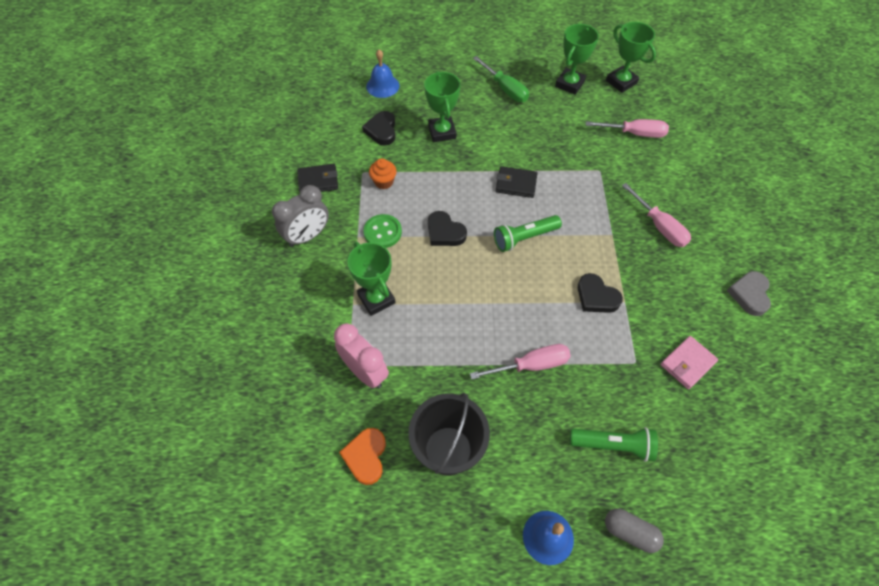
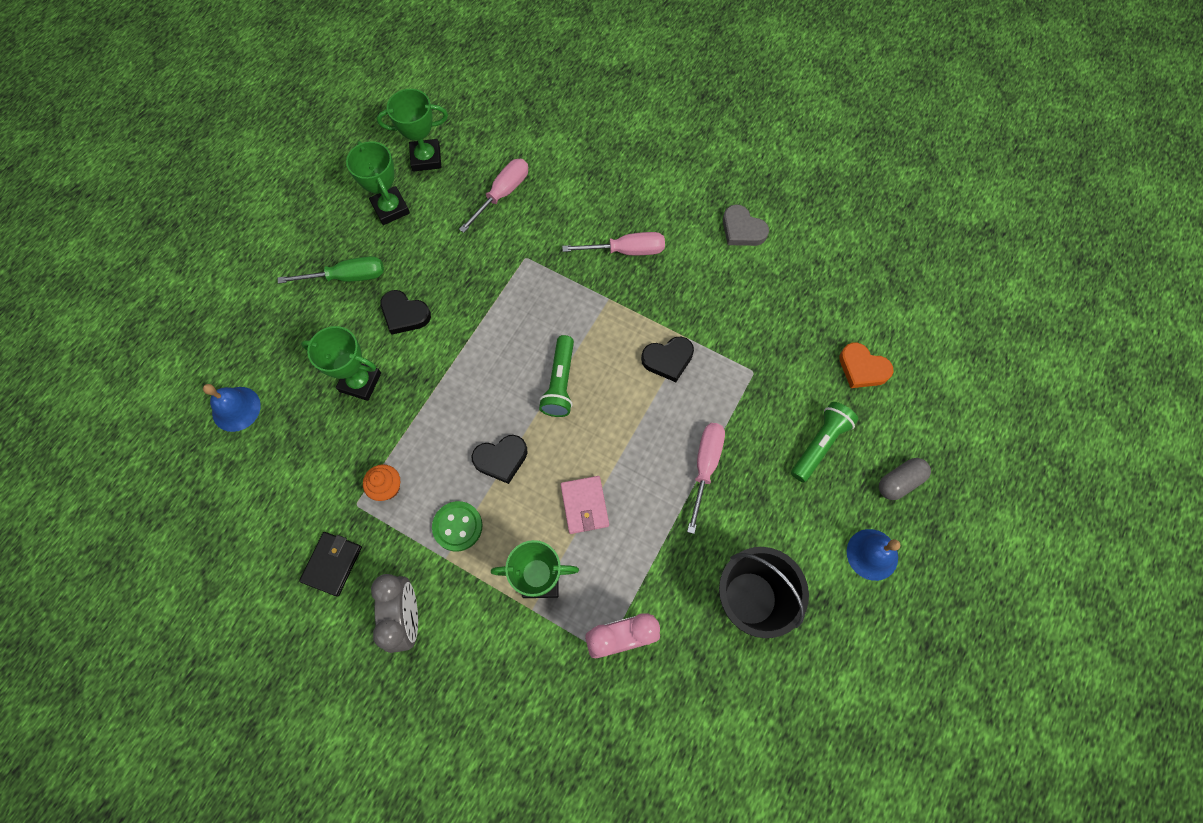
camera: 60 degrees left, 10 degrees up
orange heart [339,428,386,485] -> orange heart moved to [839,343,894,388]
black heart [362,111,396,145] -> black heart moved to [380,290,431,335]
black wallet [496,166,538,198] -> none
pink wallet [660,336,718,389] -> pink wallet moved to [560,476,609,534]

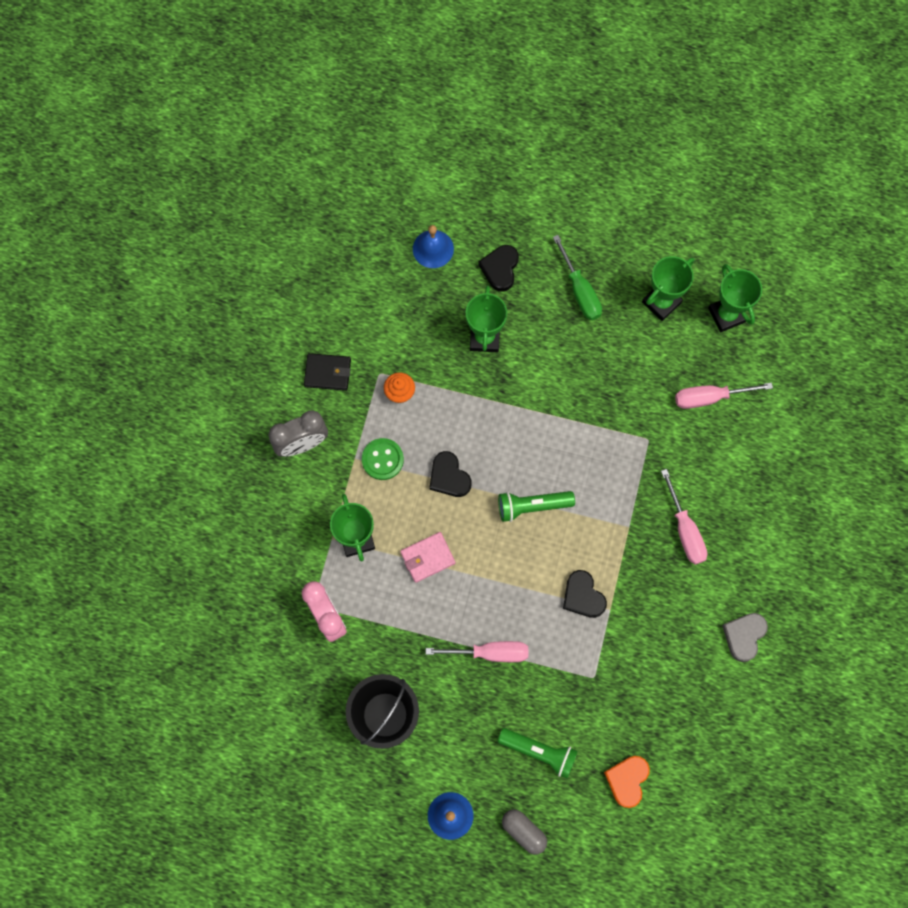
camera: 75 degrees right, 5 degrees up
black heart [380,290,431,335] -> black heart moved to [478,245,519,292]
pink screwdriver [459,159,528,233] -> pink screwdriver turned 150 degrees clockwise [675,382,773,409]

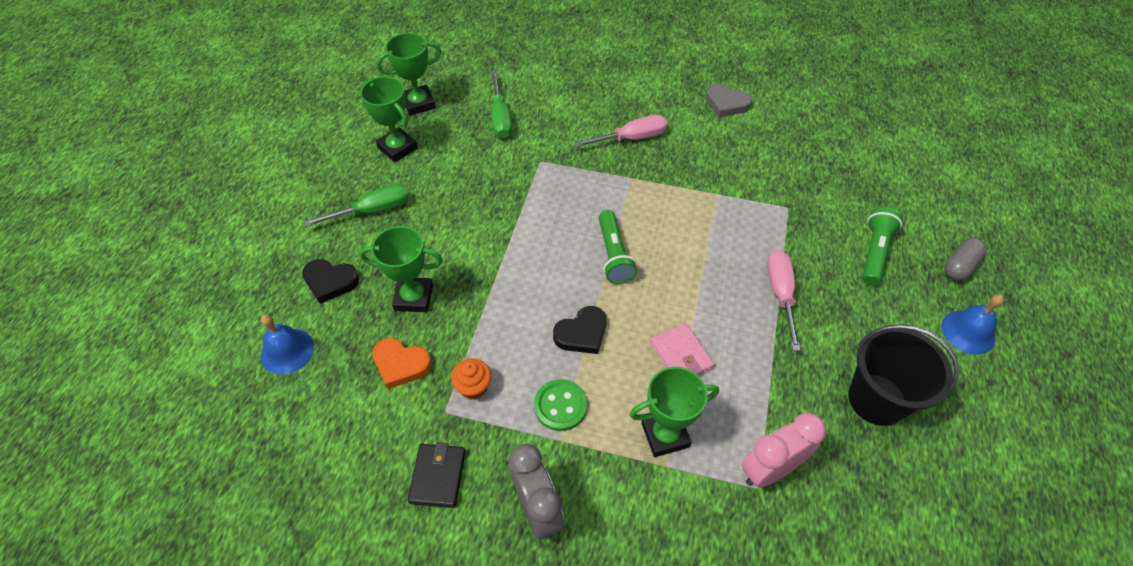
camera: 90 degrees left, 20 degrees down
black heart [563,570,607,618] -> none
orange heart [604,756,650,808] -> orange heart moved to [372,338,432,389]
pink screwdriver [675,382,773,409] -> green screwdriver [491,71,512,138]

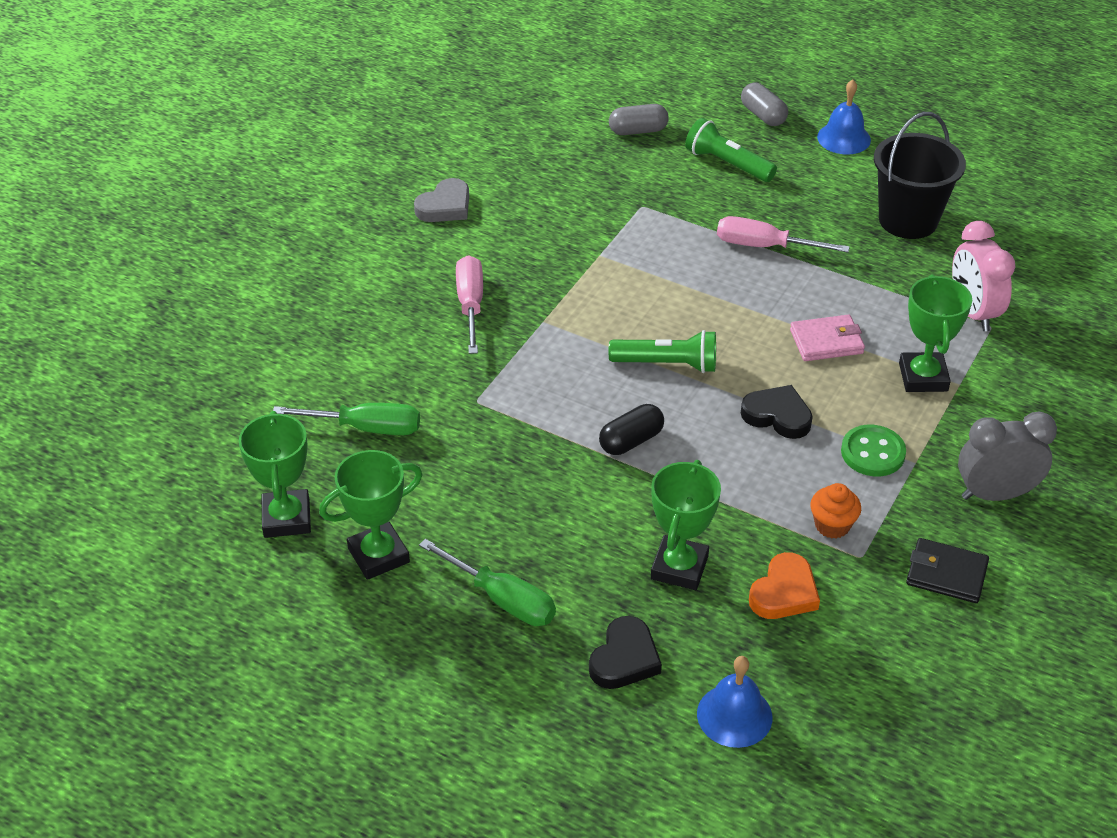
camera: 75 degrees left, 10 degrees down
green screwdriver [303,184,409,227] -> green screwdriver turned 135 degrees clockwise [419,539,556,626]
black heart [553,306,606,354] -> black heart turned 45 degrees counterclockwise [741,385,813,439]
none -> black capsule [599,404,664,455]
none -> grey capsule [609,104,669,135]

